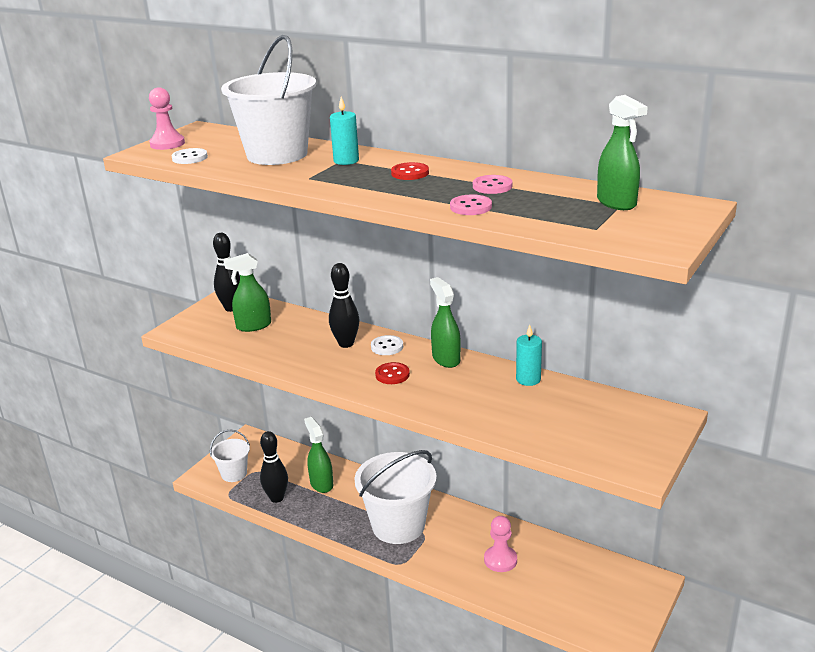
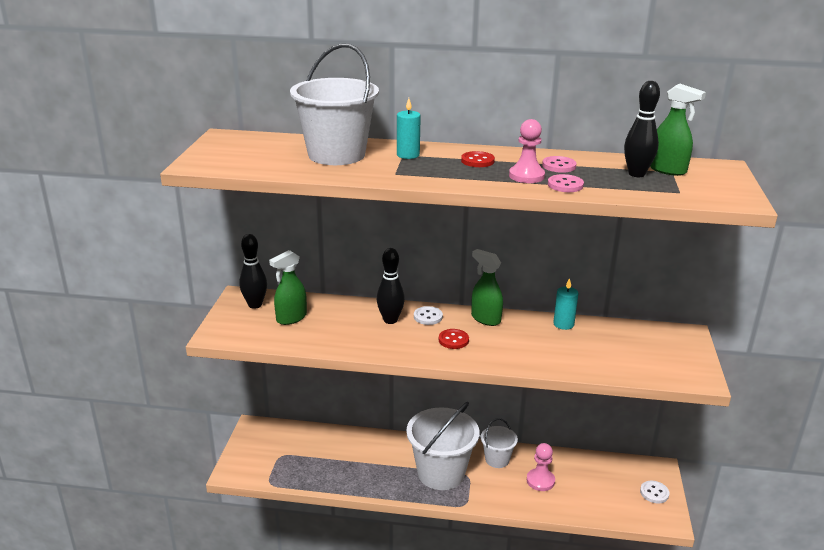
camera: 25 degrees left, 0 degrees up
pink pawn [149,87,185,150] -> pink pawn moved to [509,119,545,183]
white button [172,148,208,164] -> white button moved to [640,481,669,503]
white bucket [210,429,250,482] -> white bucket moved to [481,418,518,468]
black bowling pin [260,431,288,503] -> black bowling pin moved to [624,81,660,177]
green spray bottle [304,417,333,493] -> none

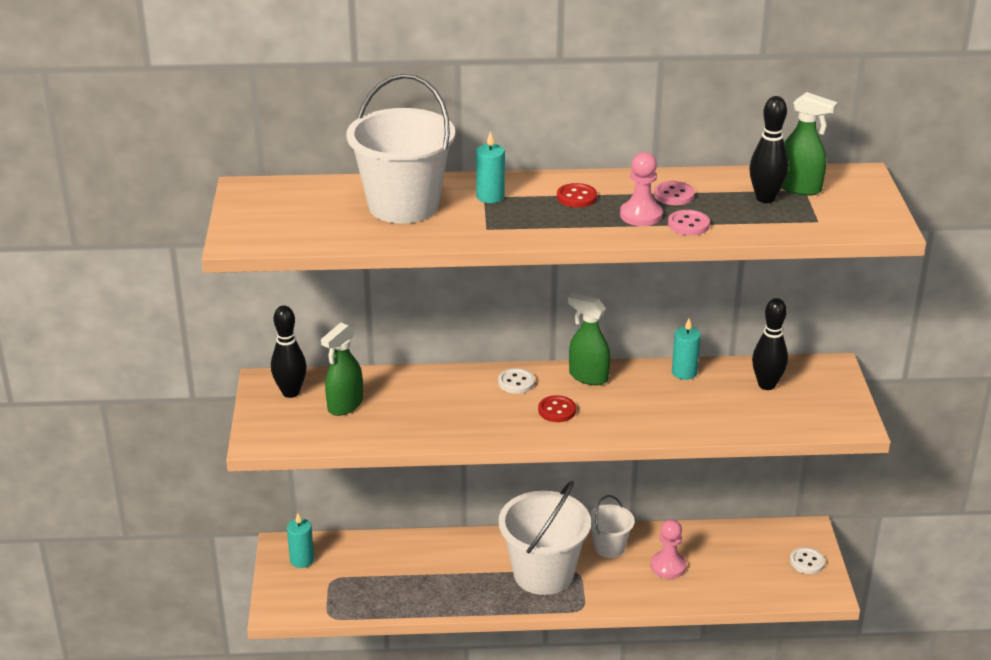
camera: 10 degrees left, 5 degrees up
black bowling pin [377,248,405,324] -> black bowling pin moved to [752,298,788,390]
none -> turquoise candle [287,513,314,568]

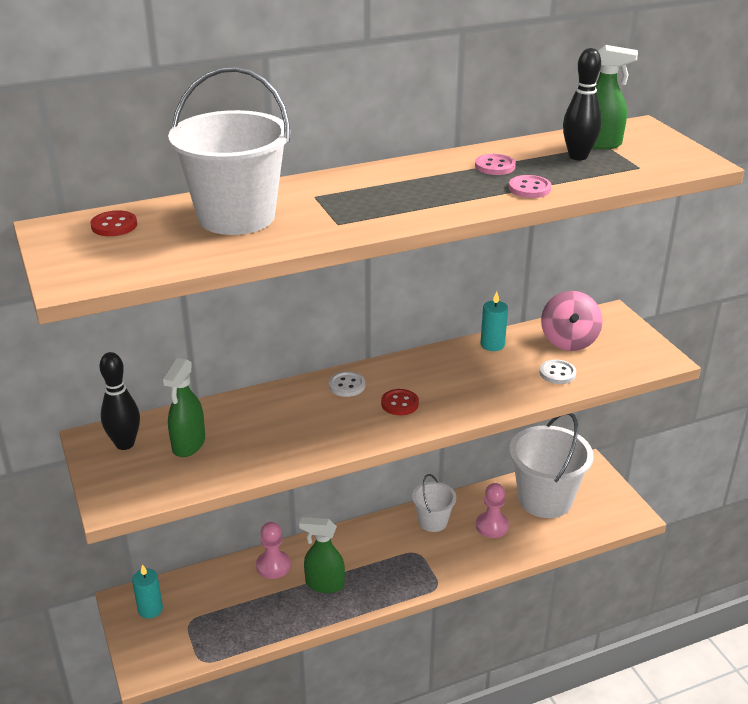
camera: 20 degrees left, 0 degrees up
turquoise candle [476,131,505,203] -> none
white bucket [498,481,591,595] -> white bucket moved to [509,413,594,518]
red button [557,183,597,208] -> red button moved to [91,210,137,236]
green spray bottle [568,293,610,385] -> green spray bottle moved to [299,517,345,593]
pink pawn [620,152,663,226] -> pink pawn moved to [256,522,291,579]
black bowling pin [752,298,788,390] -> pink spinning top [541,291,603,351]
white button [790,547,825,574] -> white button moved to [540,359,576,384]

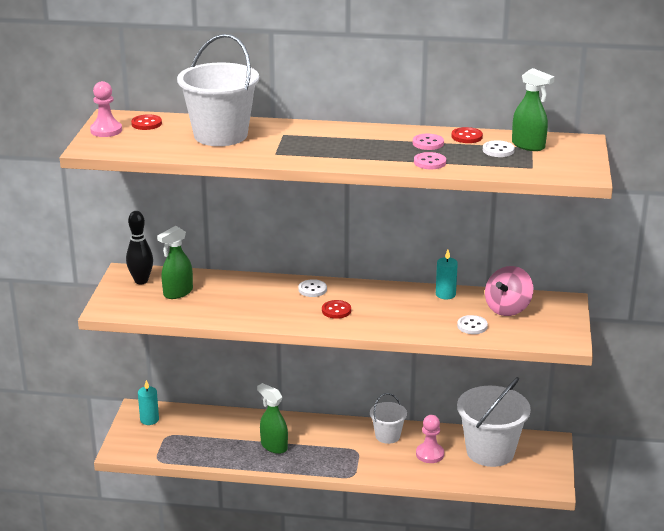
camera: 30 degrees right, 5 degrees down
pink pawn [256,522,291,579] -> pink pawn moved to [90,81,122,137]
black bowling pin [563,48,602,160] -> white button [483,140,515,157]
none -> red button [451,127,483,143]

